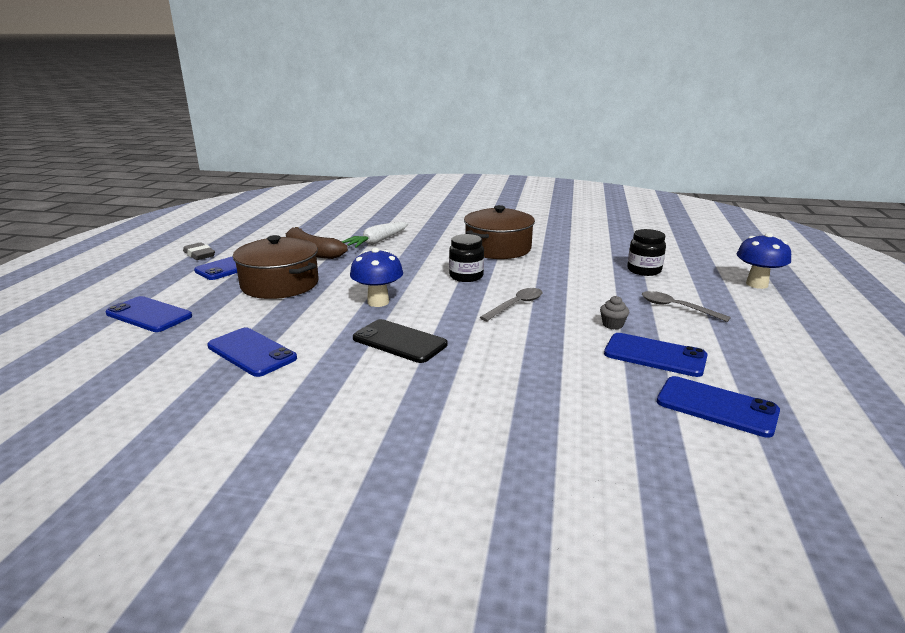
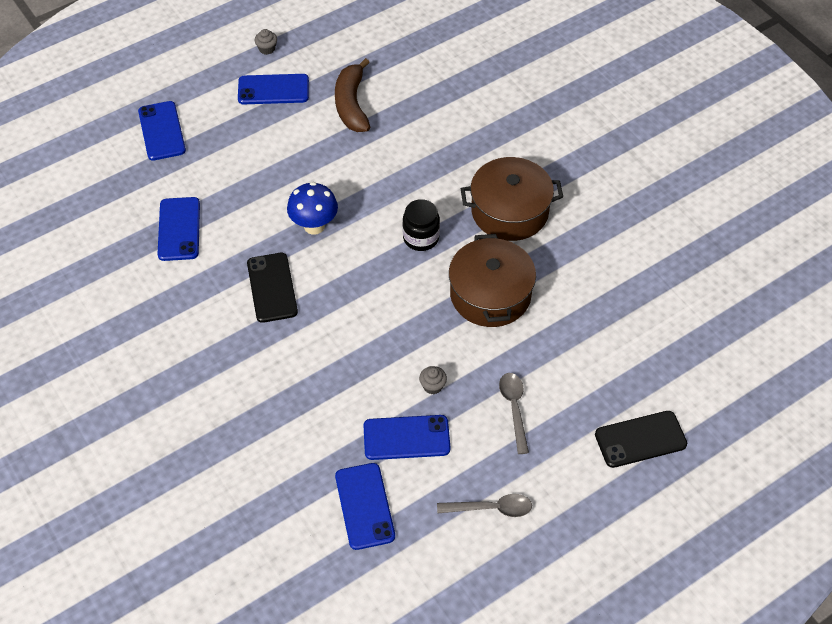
camera: 45 degrees right, 30 degrees up
grey eraser [183,242,215,260] -> grey cupcake [255,29,277,55]
brown pot [233,235,319,299] -> brown pot moved to [449,234,536,327]
white carrot [341,222,409,248] -> none
grey spoon [480,288,542,321] -> grey spoon moved to [437,494,532,517]
blue phone [604,333,708,377] -> blue phone turned 75 degrees counterclockwise [364,415,451,460]
black jar [627,229,666,276] -> none
blue mushroom [737,233,791,289] -> black phone [595,411,687,468]

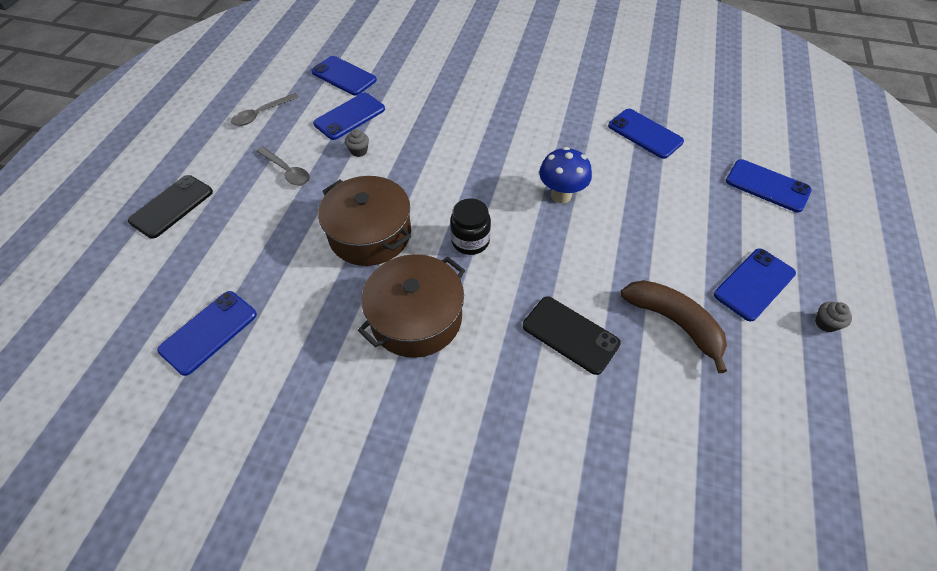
camera: 140 degrees right, 0 degrees up
black phone [247,253,298,323] -> black phone moved to [523,296,621,375]
none -> blue phone [157,291,257,376]

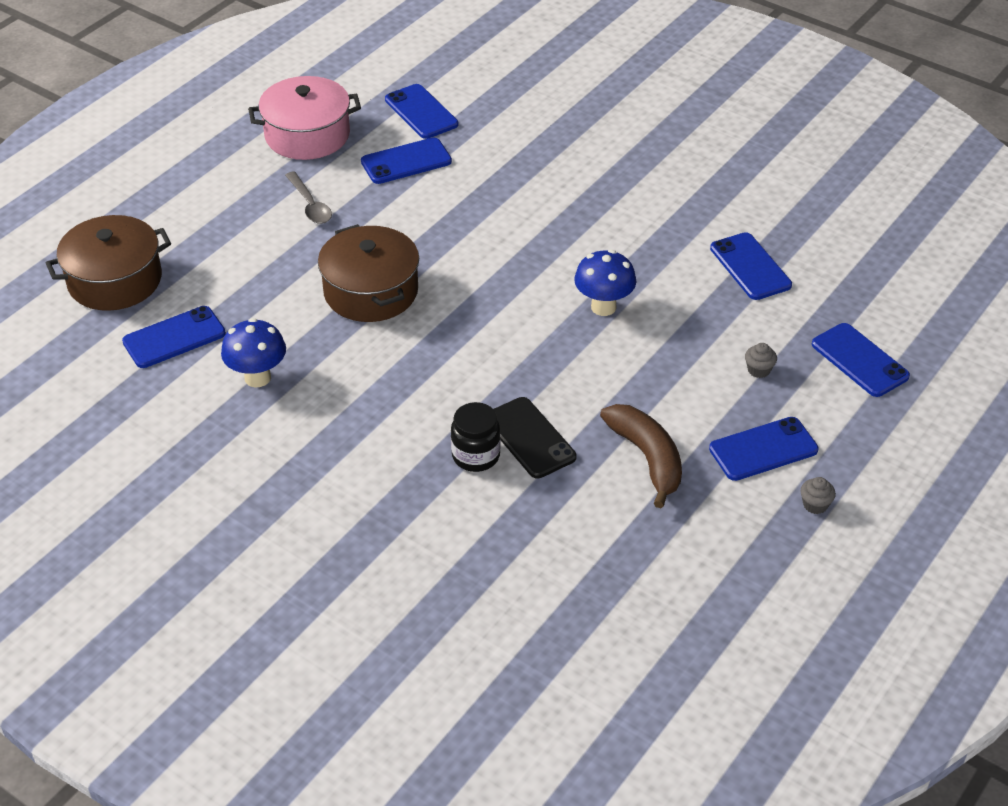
camera: 20 degrees right, 10 degrees down
black phone [128,175,213,238] -> none
grey spoon [231,93,299,126] -> pink pot [248,76,361,160]
grey cupcake [345,129,369,157] -> grey cupcake moved to [745,343,777,378]
brown pot [358,254,465,358] -> brown pot moved to [46,215,171,311]
black jar [450,198,491,255] -> black jar moved to [451,402,501,472]
none -> blue mushroom [221,318,286,388]

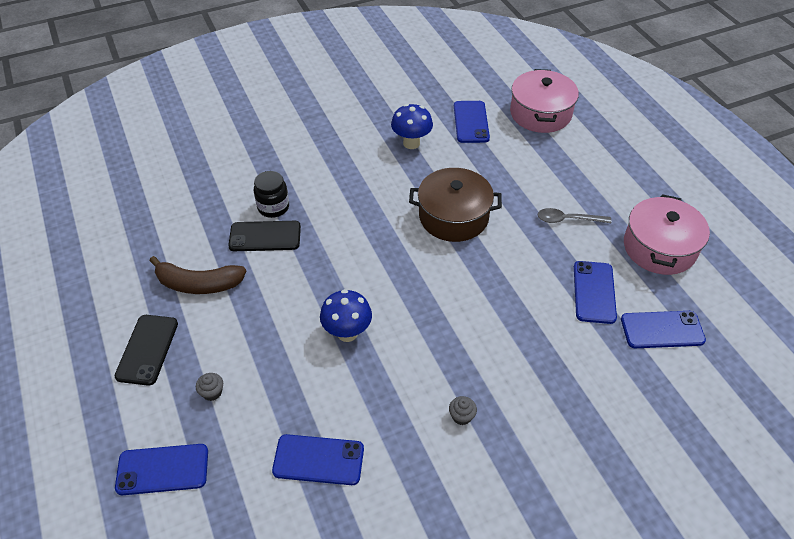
camera: 120 degrees right, 5 degrees up
brown pot [46,215,171,311] -> pink pot [510,69,579,133]
blue phone [709,417,819,481] -> black phone [115,315,178,386]
grey cupcake [801,477,836,514] -> grey cupcake moved to [449,396,477,425]

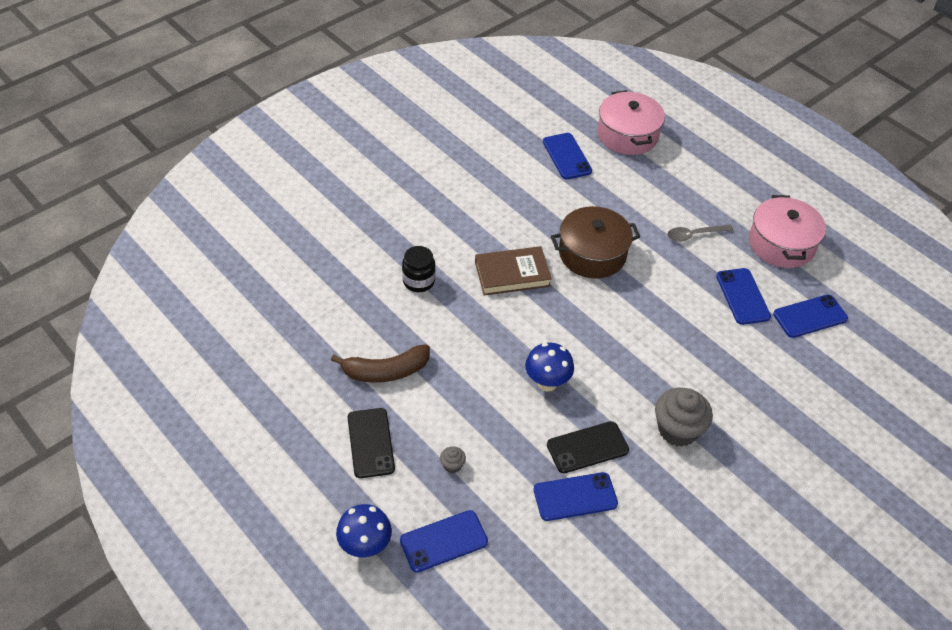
camera: 20 degrees left, 0 degrees up
black phone [228,221,301,251] -> black phone moved to [547,421,629,473]
blue mushroom [391,104,433,149] -> blue mushroom moved to [336,504,392,557]
grey cupcake [449,396,477,425] -> grey cupcake [655,388,713,447], size x2.26
none -> brown book [475,246,552,296]

